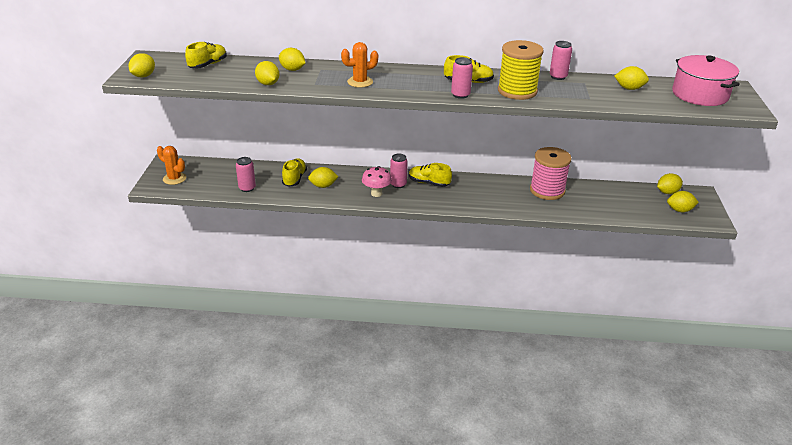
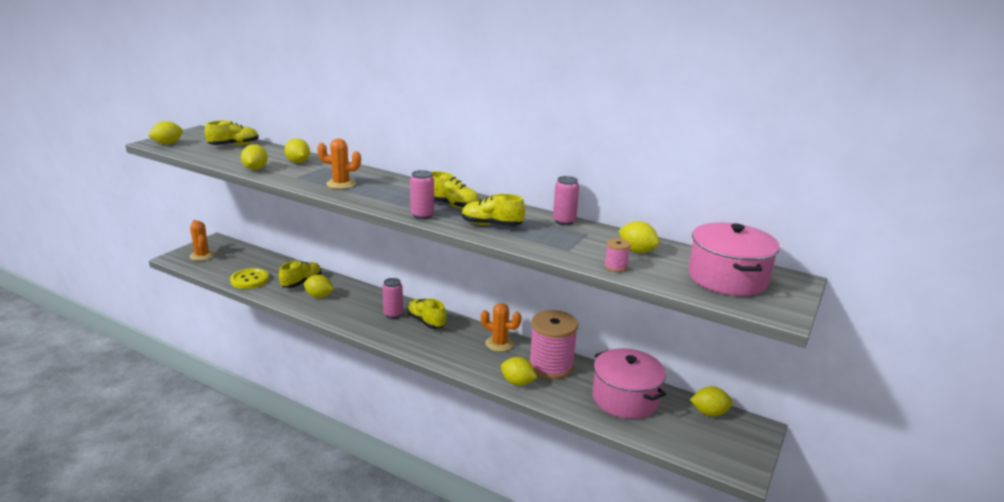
camera: 25 degrees right, 10 degrees down
pink can [236,157,256,192] -> yellow button [230,268,269,289]
pink mushroom [362,166,392,197] -> none
yellow spool [498,40,544,100] -> yellow shoe [462,194,525,226]
yellow lemon [667,191,699,212] -> yellow lemon moved to [501,357,538,386]
none -> orange cactus [481,303,522,352]
none -> pink pot [592,348,666,419]
none -> pink spool [604,238,631,272]

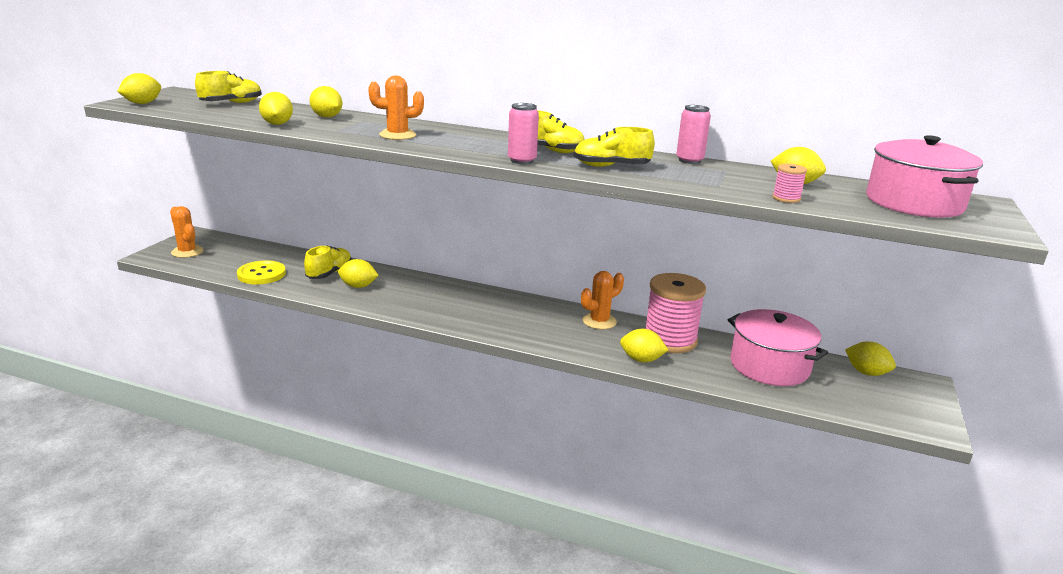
camera: 10 degrees left, 0 degrees up
pink can [382,278,403,319] -> none
yellow shoe [407,298,446,329] -> none
orange cactus [481,303,522,352] -> orange cactus turned 45 degrees counterclockwise [581,271,624,329]
yellow lemon [690,386,733,416] -> yellow lemon turned 45 degrees clockwise [845,341,896,376]

